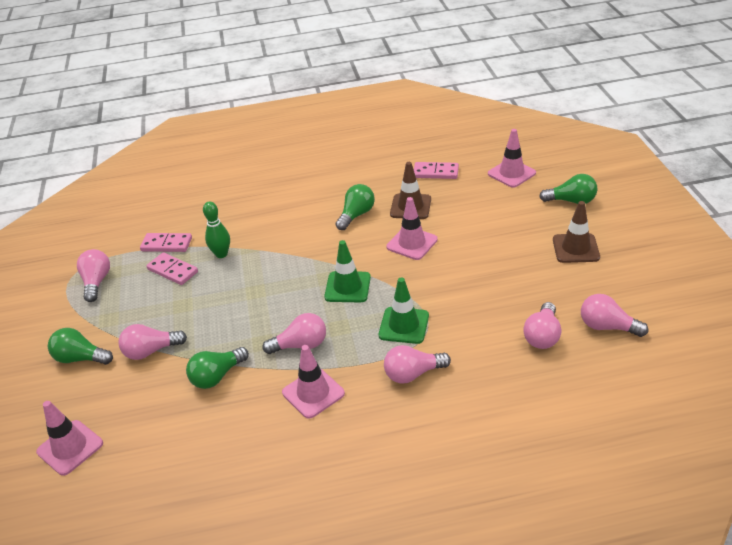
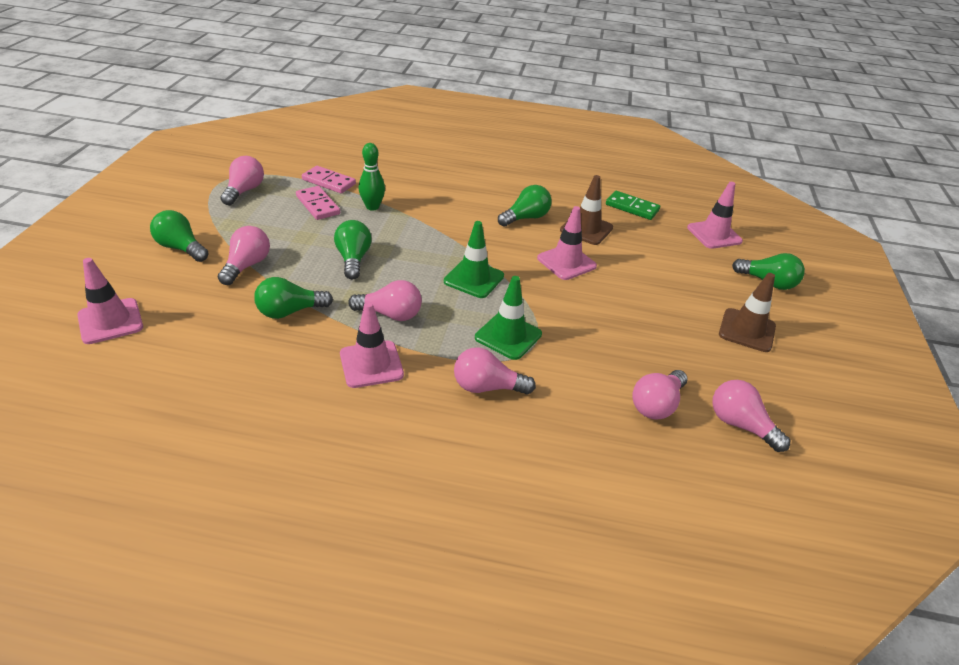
camera: 15 degrees right, 0 degrees up
pink light bulb [118,324,187,360] -> pink light bulb turned 105 degrees clockwise [218,226,270,285]
pink domino [414,162,459,179] -> green domino [606,191,660,220]
none -> green light bulb [334,220,372,279]

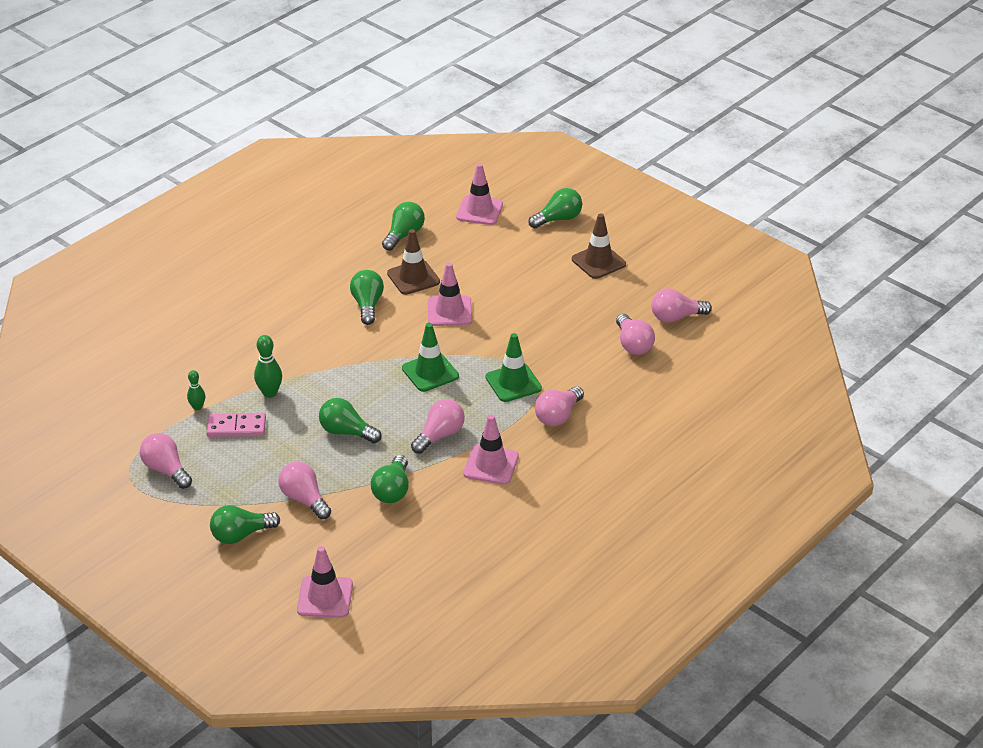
camera: 55 degrees left, 0 degrees up
pink domino [302,166,356,193] -> green bowling pin [187,370,205,410]
green domino [606,191,660,220] -> green light bulb [382,202,425,251]

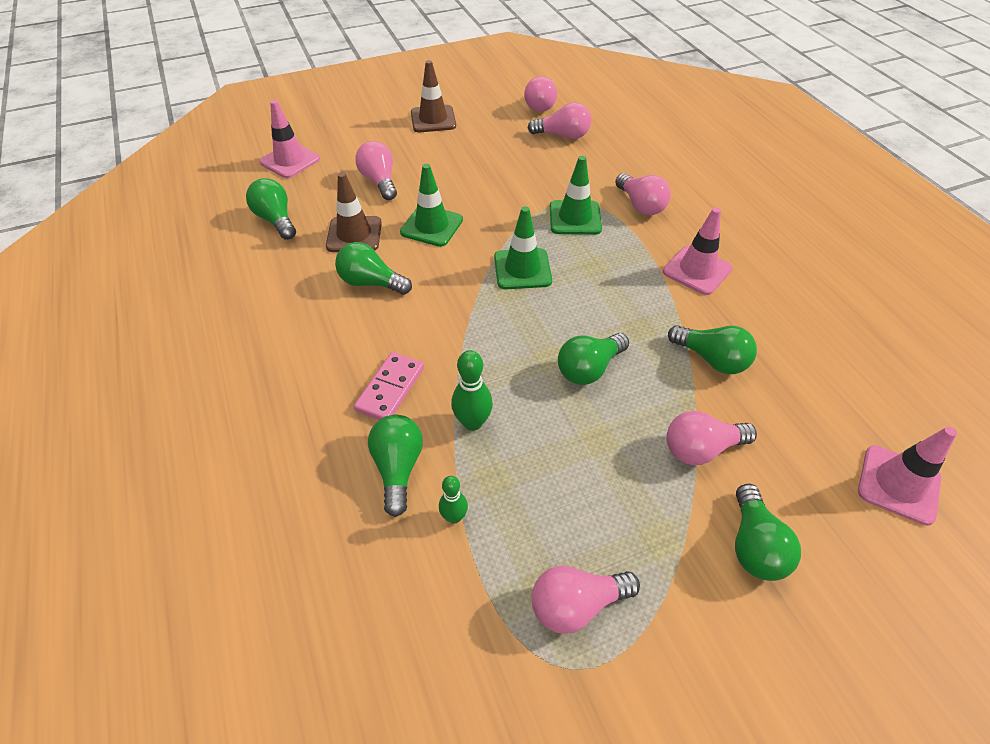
camera: 65 degrees left, 10 degrees up
pink domino [207,413,266,437] -> pink domino moved to [354,352,424,420]
pink light bulb [411,399,465,454] -> pink light bulb moved to [356,141,397,200]
pink traffic cone [428,262,472,326] -> green traffic cone [400,164,463,247]
green light bulb [528,188,582,228] -> green light bulb moved to [368,415,423,517]

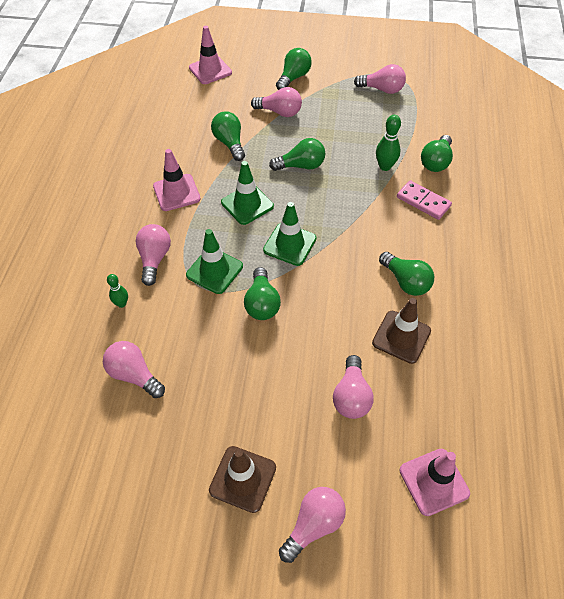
camera: 150 degrees left, 5 degrees up
green light bulb [246,178,296,240] -> green light bulb moved to [244,267,281,320]
pink domino [354,352,424,420] -> pink domino turned 75 degrees clockwise [397,180,452,220]
green traffic cone [400,164,463,247] -> green traffic cone moved to [221,161,274,225]
green bowling pin [439,476,468,524] -> green bowling pin moved to [107,274,128,308]
pink light bulb [524,76,557,112] -> pink light bulb moved to [279,487,346,563]

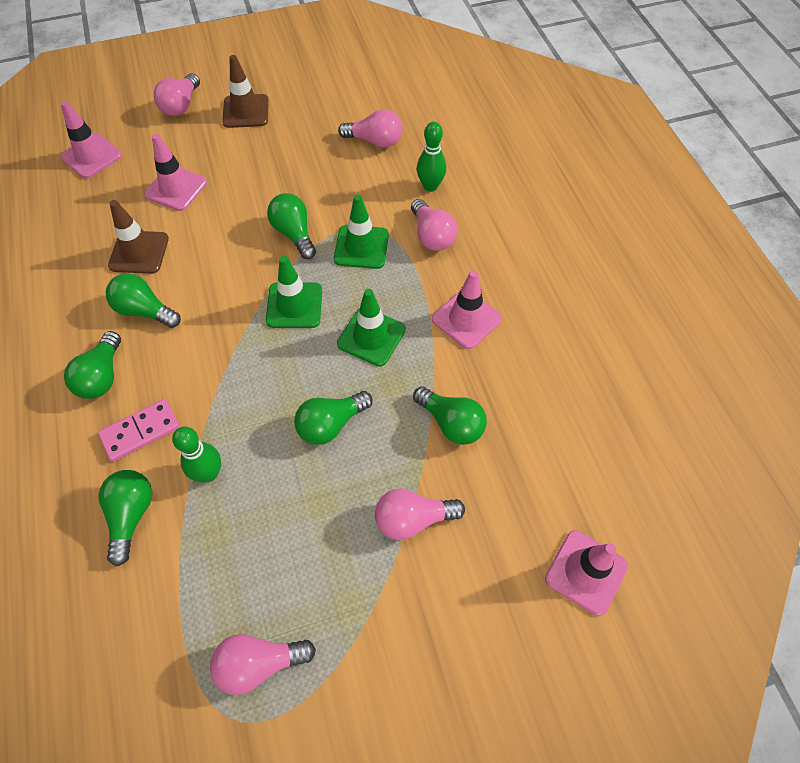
camera: 155 degrees right, 5 degrees up
green bowling pin [107,274,128,308] -> green bowling pin [417,122,446,192], size x1.55
green light bulb [276,48,312,90] -> green light bulb moved to [64,331,121,399]
pink light bulb [333,355,374,419] -> pink traffic cone [144,134,207,211]
pink domino [397,180,452,220] -> pink domino turned 45 degrees counterclockwise [98,399,180,462]

